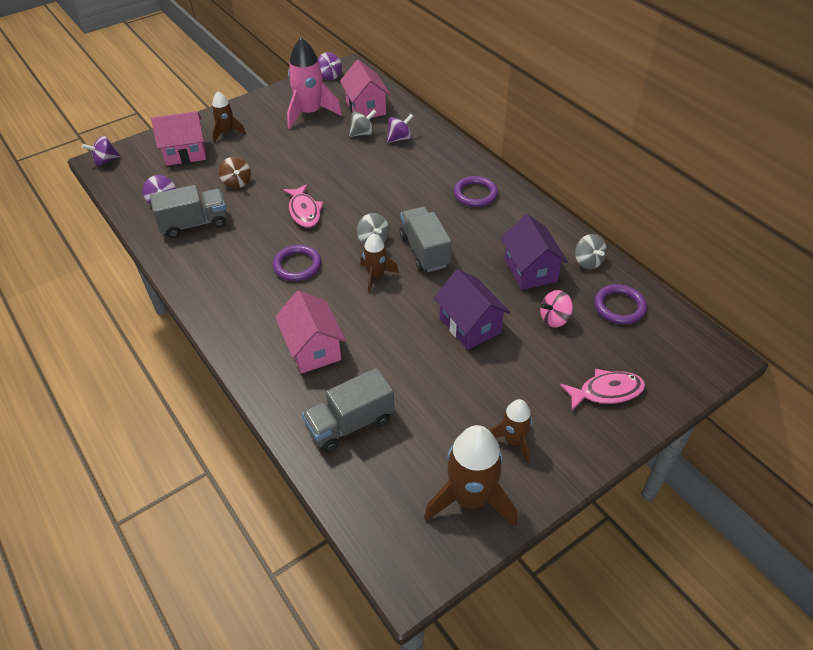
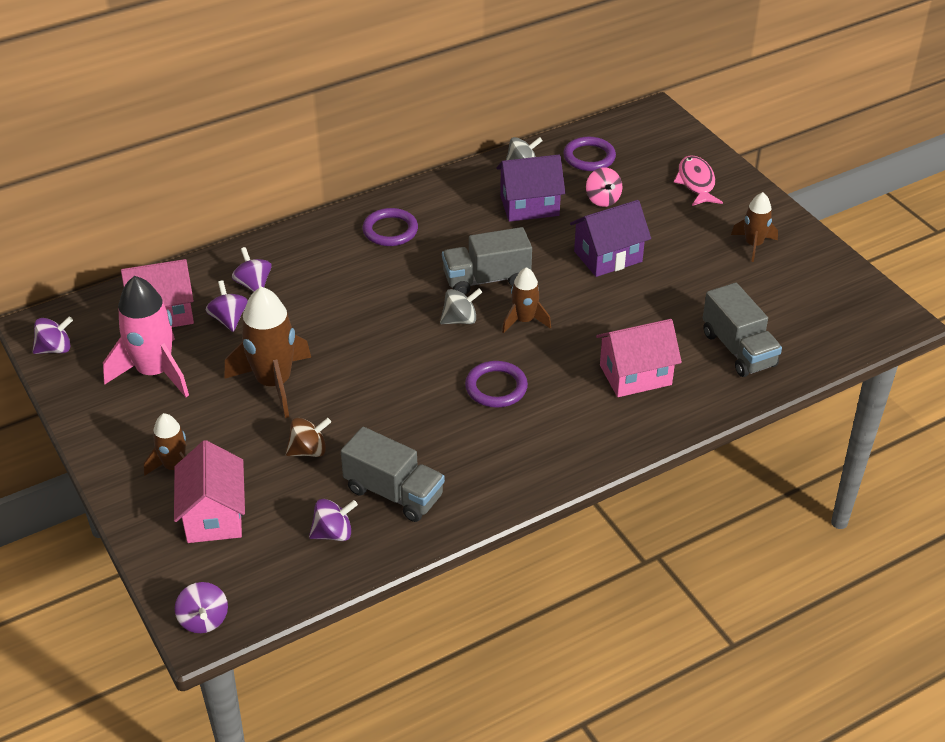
camera: 85 degrees left, 5 degrees down
grey truck [150,185,227,238] -> grey truck turned 135 degrees clockwise [341,427,445,522]
pink fish [283,184,324,228] -> none
grey spinning top [349,110,376,137] -> purple spinning top [206,280,248,332]
brown rocket [424,425,517,527] -> brown rocket moved to [225,286,311,418]

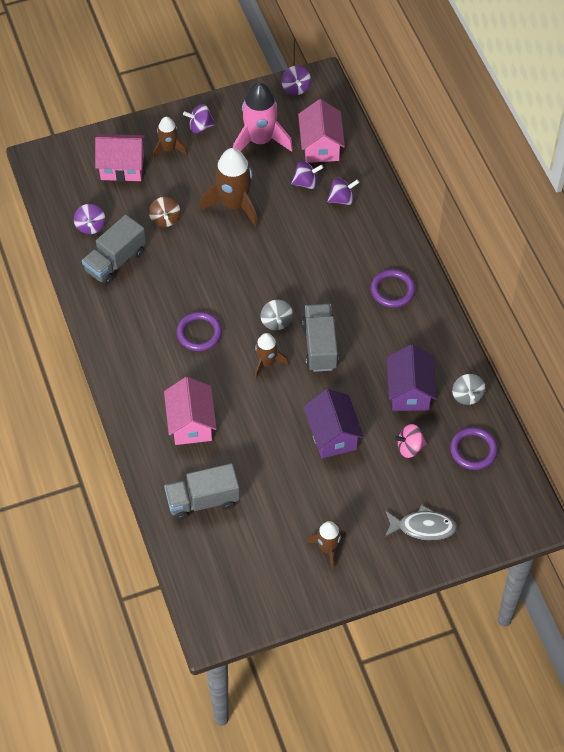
camera: 100 degrees right, 15 degrees up
purple spinning top [175,582,228,633] -> purple spinning top moved to [183,104,216,133]
pink fish [674,155,723,206] -> grey fish [385,505,457,540]

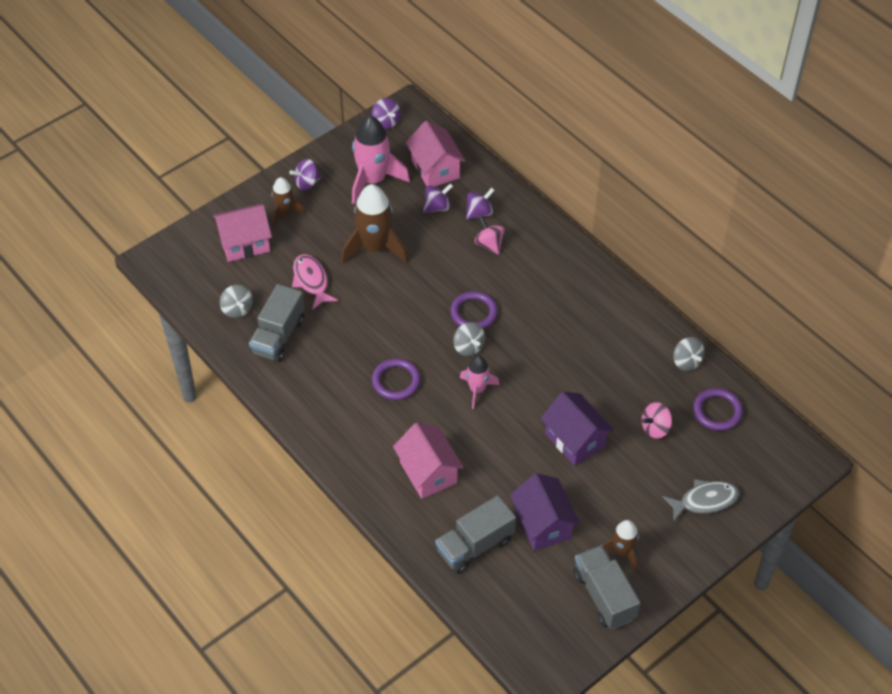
camera: 20 degrees left, 5 degrees down
purple spinning top [74,204,105,234] -> grey spinning top [220,285,253,318]
brown spinning top [149,197,180,227] -> pink fish [292,254,338,310]
brown rocket [255,333,289,379] -> pink rocket [460,356,500,409]
grey truck [302,304,339,372] -> grey truck moved to [573,545,640,629]
purple ring [371,269,416,308] -> purple ring moved to [450,291,498,329]
purple house [387,344,437,411] -> purple house moved to [510,473,580,551]
none -> pink spinning top [474,217,505,255]

